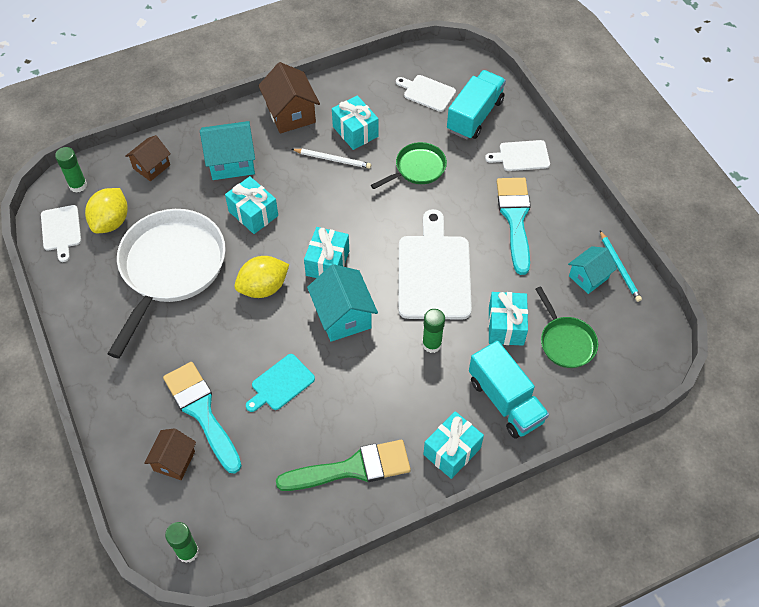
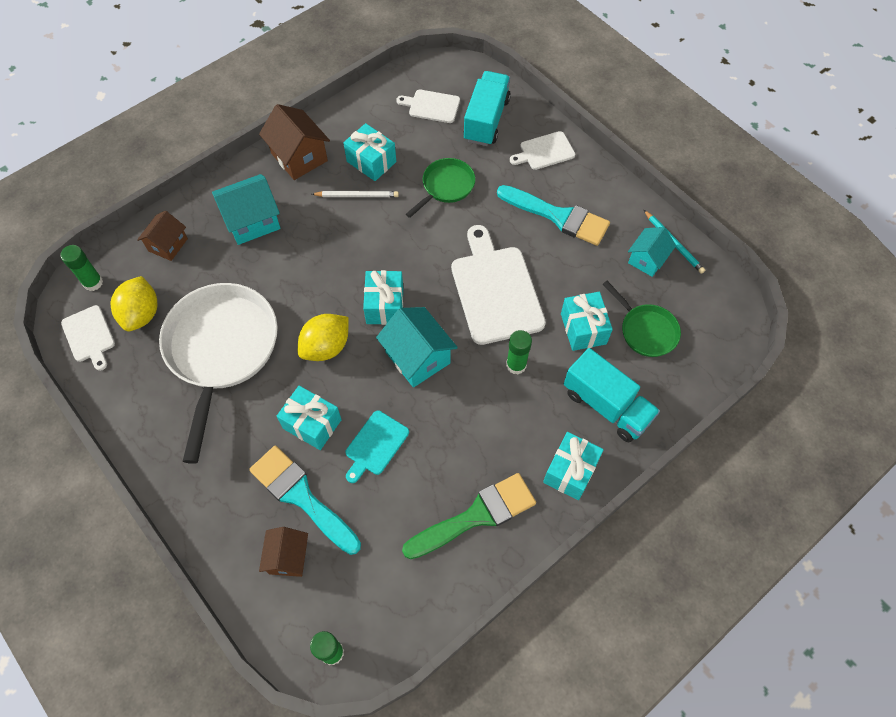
camera: 15 degrees left, 5 degrees up
turquoise gift [225,176,278,234] -> turquoise gift moved to [277,386,342,450]
turquoise brush [497,178,531,275] -> turquoise brush turned 135 degrees clockwise [497,185,610,246]

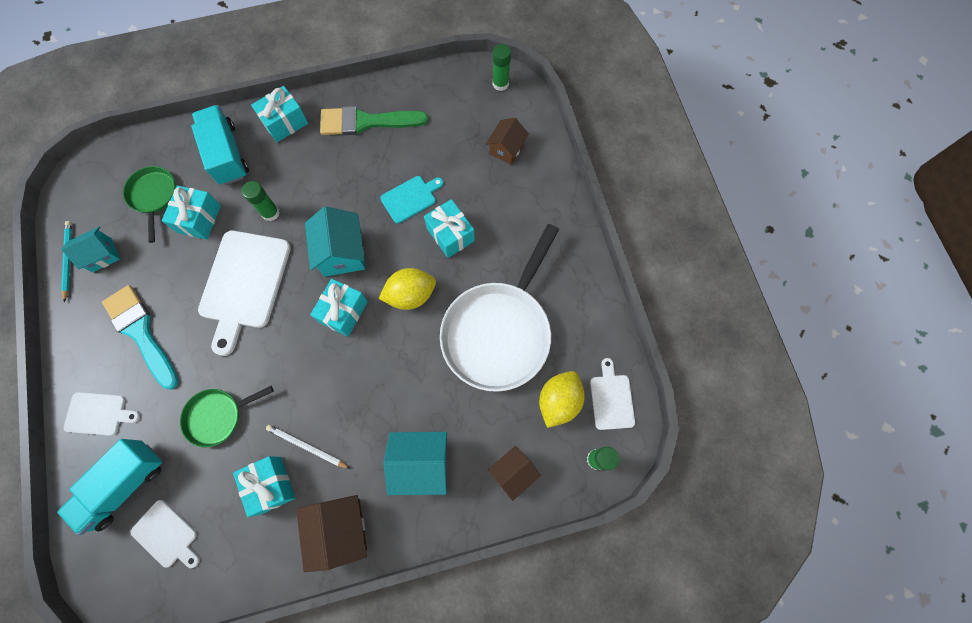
camera: 155 degrees left, 10 degrees up
turquoise brush [249,446,361,555] -> none

